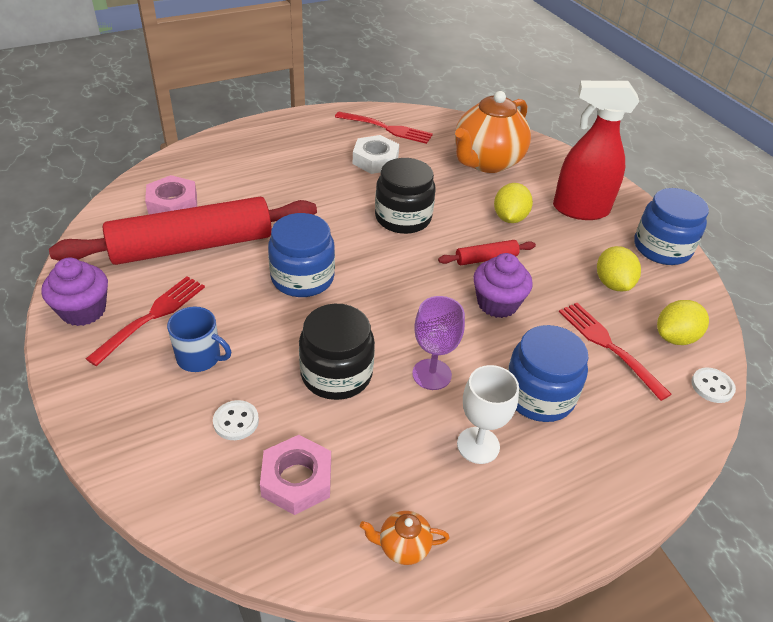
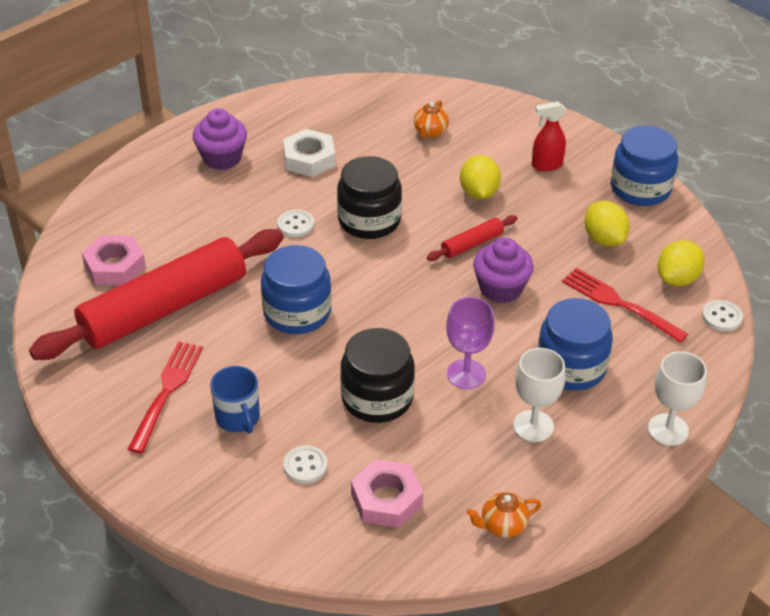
camera: 15 degrees left, 0 degrees up
purple cupcake [41,258,108,326] -> purple cupcake moved to [193,109,247,170]
blue mug [167,307,231,372] -> blue mug turned 60 degrees clockwise [210,366,260,433]
red fork [335,112,433,144] -> none
orange teapot [455,91,531,173] -> orange teapot [414,100,449,138], size x0.42
red spray bottle [553,81,639,220] -> red spray bottle [532,101,566,171], size x0.51
none -> white button [277,209,314,238]
none -> white goblet [648,351,707,446]

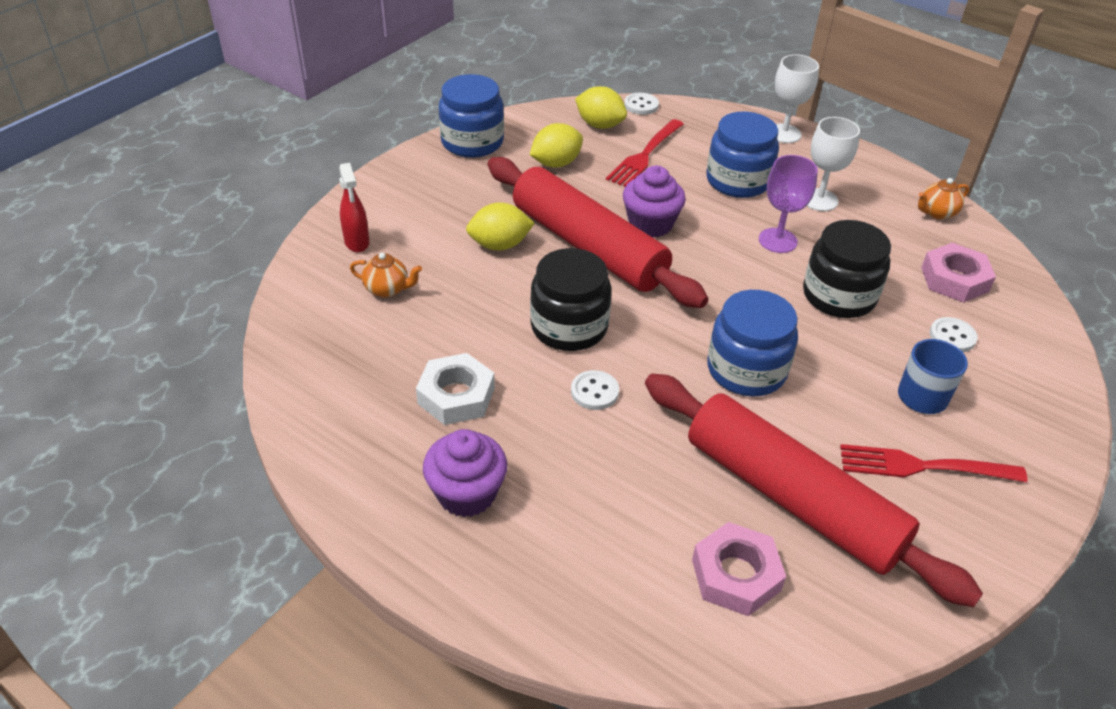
camera: 100 degrees left, 0 degrees up
red rolling pin [427,215,517,261] -> red rolling pin [488,157,708,308], size x2.44
orange teapot [467,492,541,538] -> orange teapot turned 90 degrees clockwise [918,178,969,220]
red spray bottle [532,101,566,171] -> red spray bottle moved to [339,163,369,252]

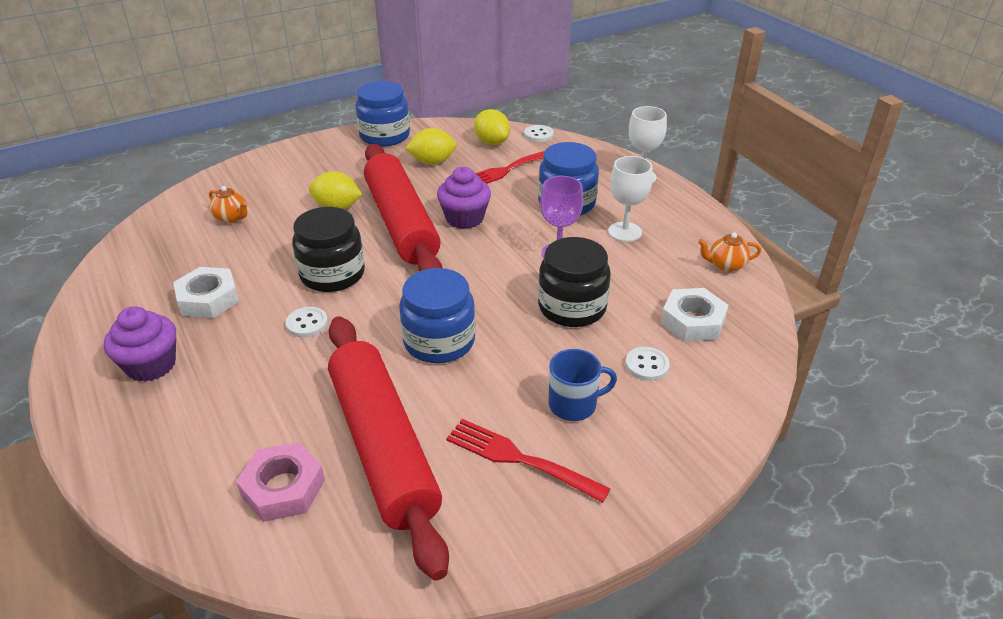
camera: 25 degrees right, 5 degrees down
red spray bottle [339,163,369,252] -> none
pink nut [921,243,996,303] -> white nut [661,288,729,341]

